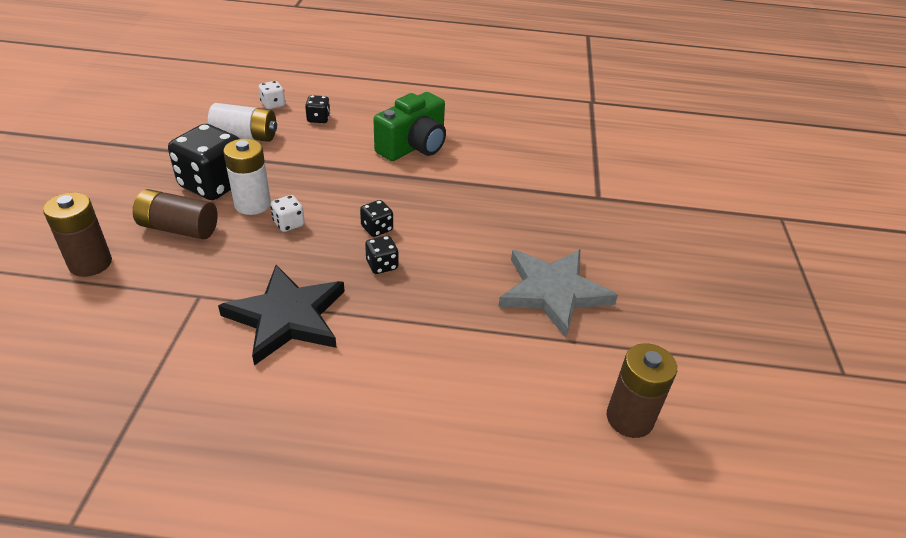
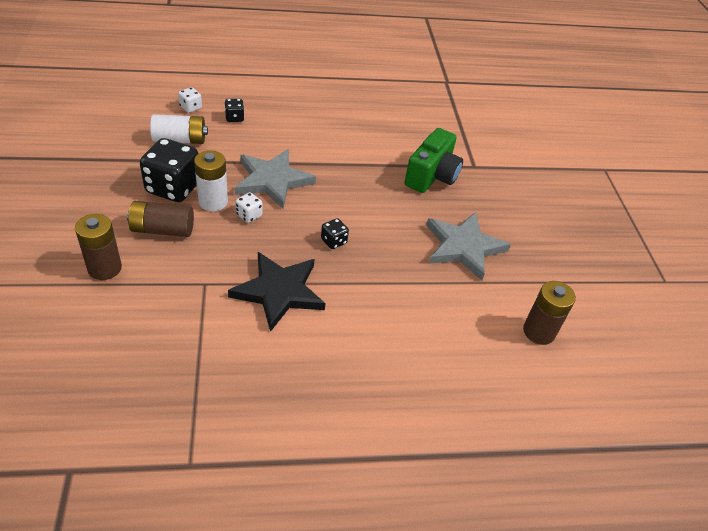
camera: 15 degrees left, 5 degrees up
black dice [360,200,393,237] -> none
green camera [373,92,446,161] -> green camera moved to [404,128,463,193]
none -> grey star [235,149,316,209]

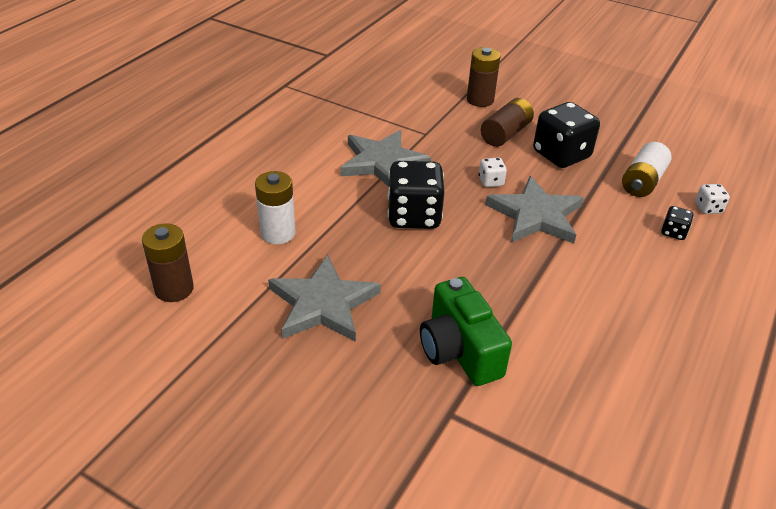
camera: 130 degrees right, 5 degrees down
white battery [194,150,228,211] -> white battery moved to [255,171,295,244]
black star [228,252,325,332] -> grey star [340,130,431,187]
black dice [321,218,349,249] -> black dice [387,161,444,229], size x2.17

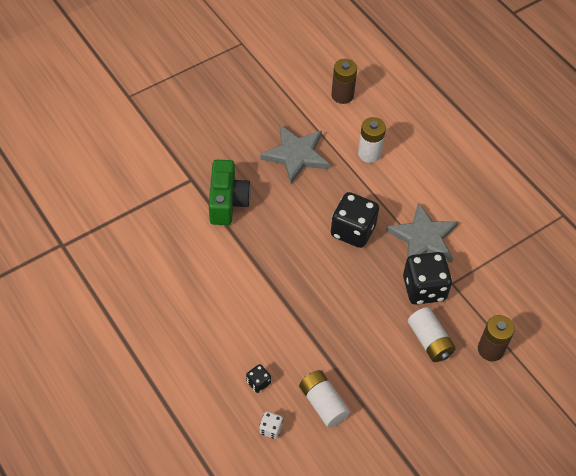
camera: 115 degrees right, 15 degrees up
green camera [420,277,512,386] -> green camera turned 90 degrees clockwise [209,160,251,225]
white dice [479,158,507,187] -> none
brown battery [481,98,534,147] -> white battery [408,307,456,362]
grey star [485,176,583,243] -> none
black dice [533,102,600,168] -> black dice moved to [403,252,452,305]

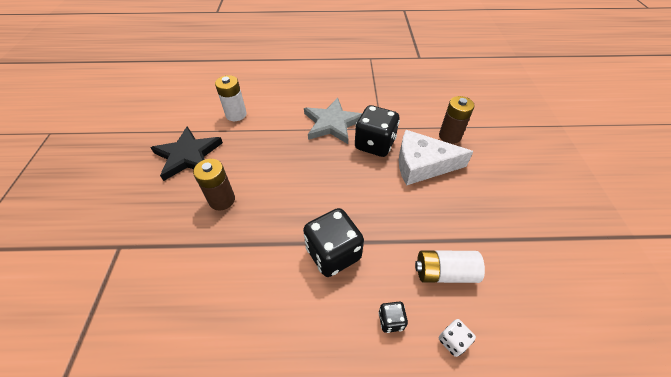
camera: 55 degrees left, 5 degrees down
green camera [209,160,251,225] -> none
grey star [260,125,330,184] -> black star [151,126,223,181]
brown battery [331,59,357,104] -> brown battery moved to [193,159,235,210]
black dice [331,192,379,248] -> black dice moved to [303,208,364,277]
white battery [408,307,456,362] -> white cheese [399,130,474,185]

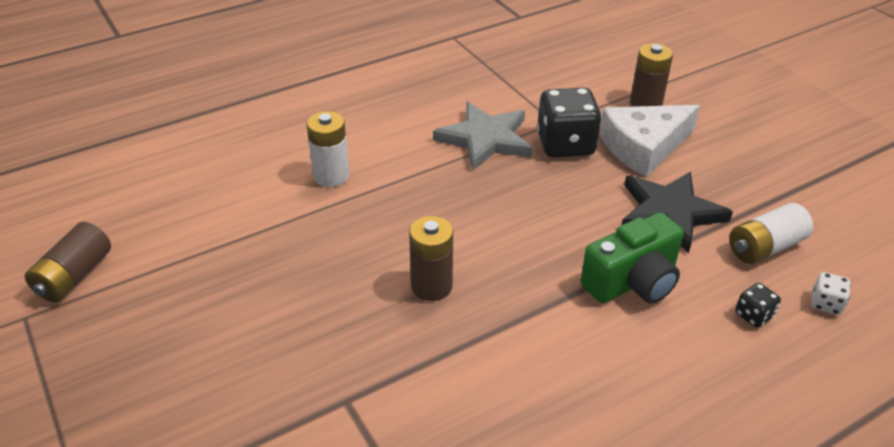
camera: 30 degrees left, 10 degrees down
black star [151,126,223,181] -> black star moved to [622,172,733,253]
black dice [303,208,364,277] -> green camera [581,212,684,304]
none -> brown battery [25,222,111,302]

